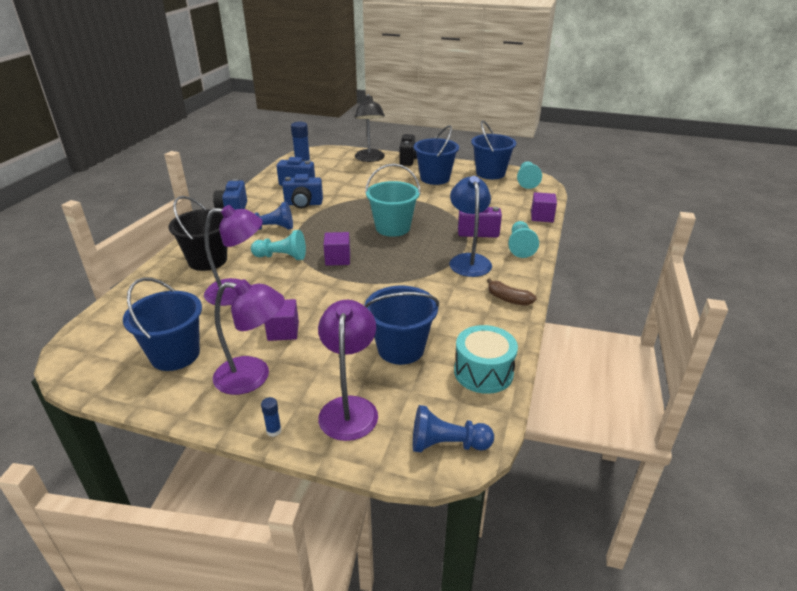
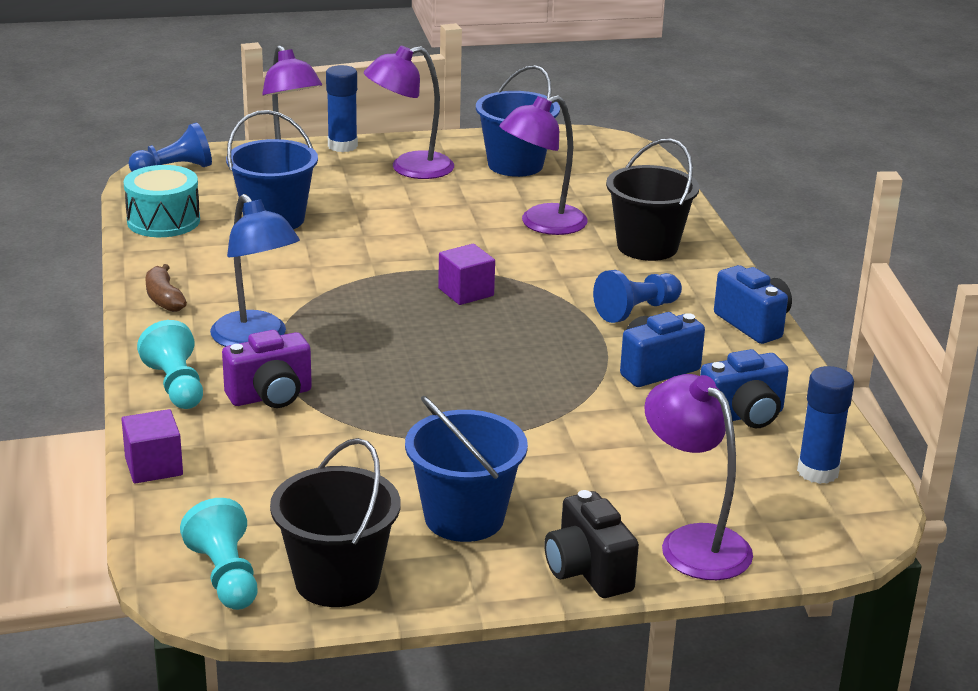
camera: 150 degrees right, 5 degrees down
turquoise pawn [251,230,306,260] -> none
blue glue stick [261,397,281,437] -> blue glue stick [326,65,358,152], size x2.02
purple cube [264,299,299,341] -> none
black lamp [355,94,385,162] -> purple lamp [644,374,753,580]
turquoise bucket [365,164,421,237] -> none
blue bucket [471,120,516,179] -> black bucket [270,438,401,607]
brown banana [487,278,537,306] -> brown banana turned 120 degrees counterclockwise [145,264,187,312]

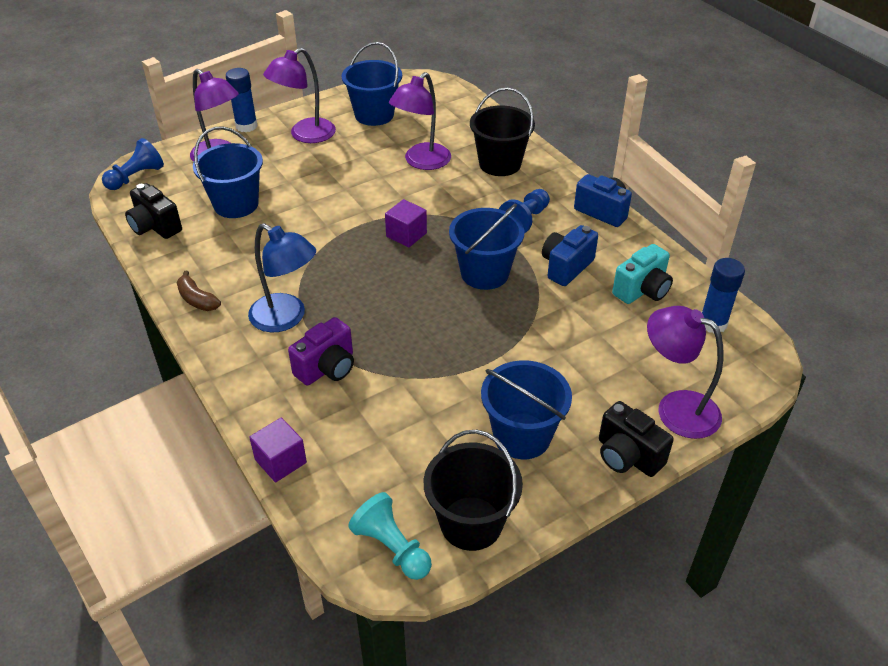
camera: 20 degrees left, 15 degrees up
turquoise drum [123,165,200,237] -> black camera [125,183,182,239]
turquoise pawn [137,320,203,409] -> none
blue camera [700,349,789,428] -> turquoise camera [612,244,673,304]
none -> blue bucket [449,204,524,290]

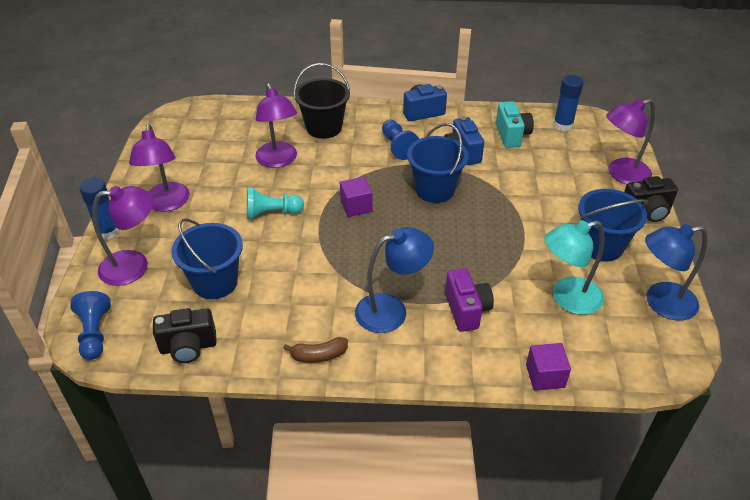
camera: 55 degrees left, 0 degrees up
blue bucket [342,42,402,126] -> none
turquoise pawn [348,492,432,580] -> turquoise pawn moved to [247,187,304,220]
black bucket [424,430,523,551] -> blue lamp [645,224,708,321]
none -> turquoise lamp [544,220,605,315]

